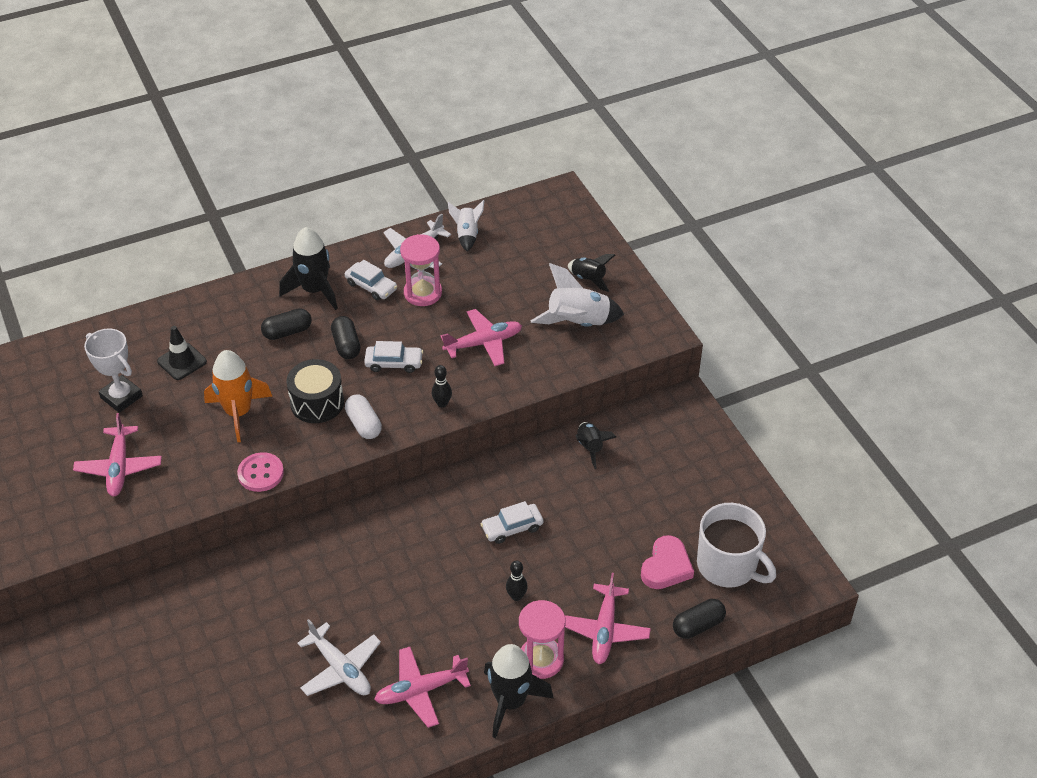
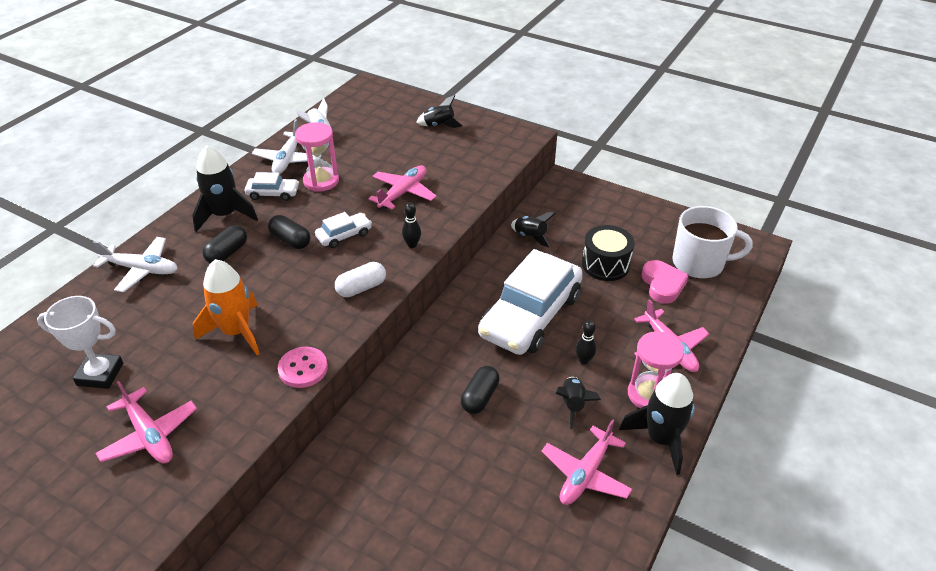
camera: 35 degrees left, 5 degrees down
black traffic cone [157,326,207,380] -> none
black drum [286,359,344,423] -> black drum moved to [582,225,634,281]
white plane [297,619,381,696] -> white plane moved to [93,237,178,292]
white capsule [345,395,382,439] -> white capsule turned 60 degrees counterclockwise [335,262,386,297]
white car [481,501,543,544] -> white car [478,249,583,355], size x2.31
white rocket [531,263,624,327] -> none
black capsule [673,599,726,639] -> black capsule moved to [461,366,500,414]
none -> black rocket [556,377,601,430]

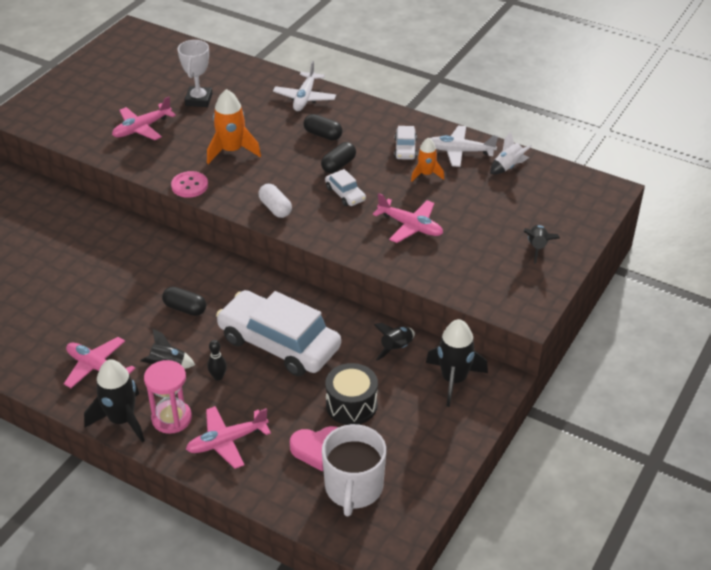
camera: 90 degrees right, 0 degrees up
black rocket [192,145,258,232] -> black rocket moved to [426,319,488,407]
pink hourglass [295,122,339,192] -> orange rocket [411,138,444,182]
black bowling pin [402,202,421,248] -> none

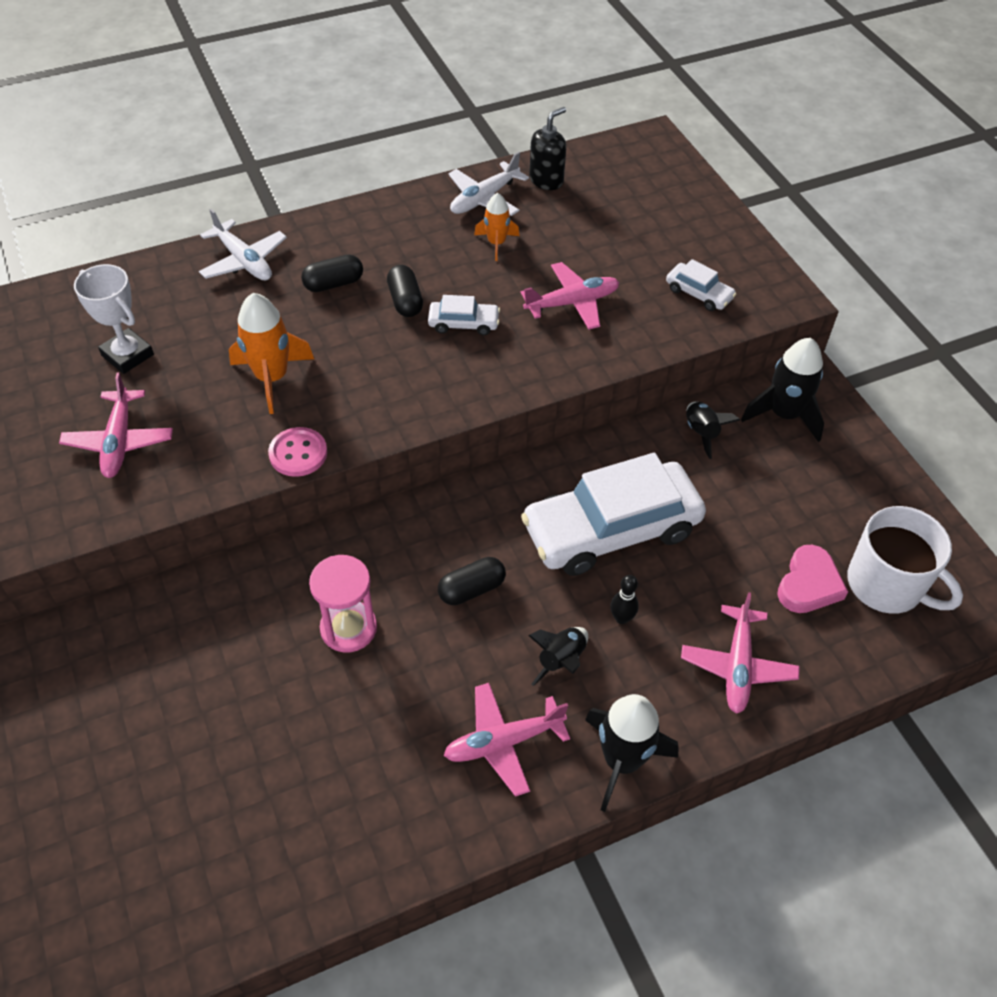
camera: 55 degrees left, 10 degrees up
pink hourglass [144,360,192,434] -> pink hourglass moved to [309,555,377,653]
white capsule [258,184,292,218] -> none
black drum [325,363,378,425] -> none
white car [394,126,417,160] -> white car moved to [666,259,736,311]
white rocket [490,132,532,174] -> black soap dispenser [529,107,566,190]
black rocket [523,225,560,264] -> none

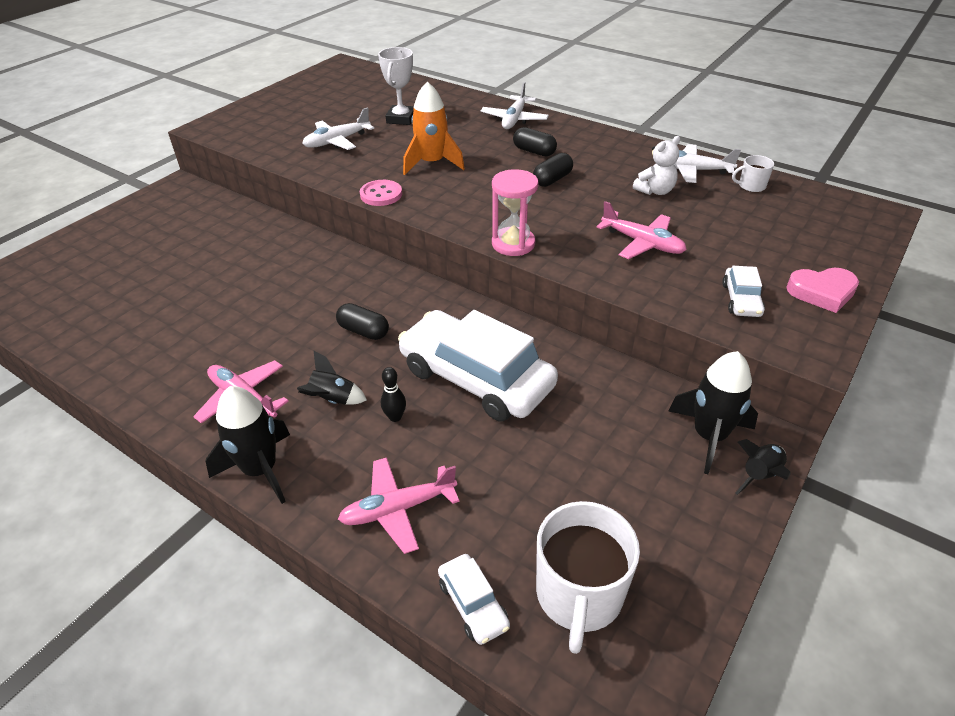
camera: 60 degrees right, 10 degrees down
pink plane [59,372,173,478] -> white plane [302,107,374,150]
pink hourglass [309,555,377,653] -> pink hourglass moved to [492,169,538,256]
white car [428,295,500,335] -> white car moved to [438,554,510,645]
orange rocket [474,193,520,261] -> white teddy bear [633,136,680,195]
black soap dispenser [529,107,566,190] -> white mug [732,155,774,192]
black rocket [686,402,740,459] -> black rocket moved to [735,439,791,495]
pink heart [777,545,848,613] -> pink heart moved to [786,268,859,313]

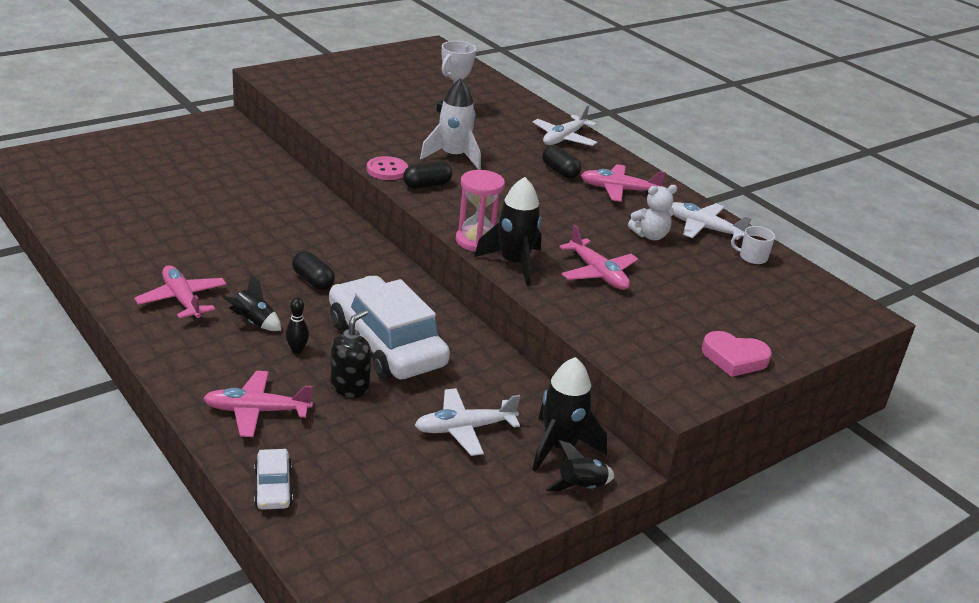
camera: 15 degrees right, 10 degrees down
black rocket [206,386,290,504] -> black rocket moved to [474,177,542,286]
white plane [302,107,374,150] -> white plane moved to [415,388,520,456]
orange rocket [403,82,465,175] -> white rocket [420,78,481,170]
black capsule [533,153,573,187] -> black capsule moved to [403,161,452,189]
white mug [536,501,640,654] -> none
white car [722,266,765,317] -> none
none -> black soap dispenser [330,310,371,398]
none -> pink plane [581,164,666,202]

